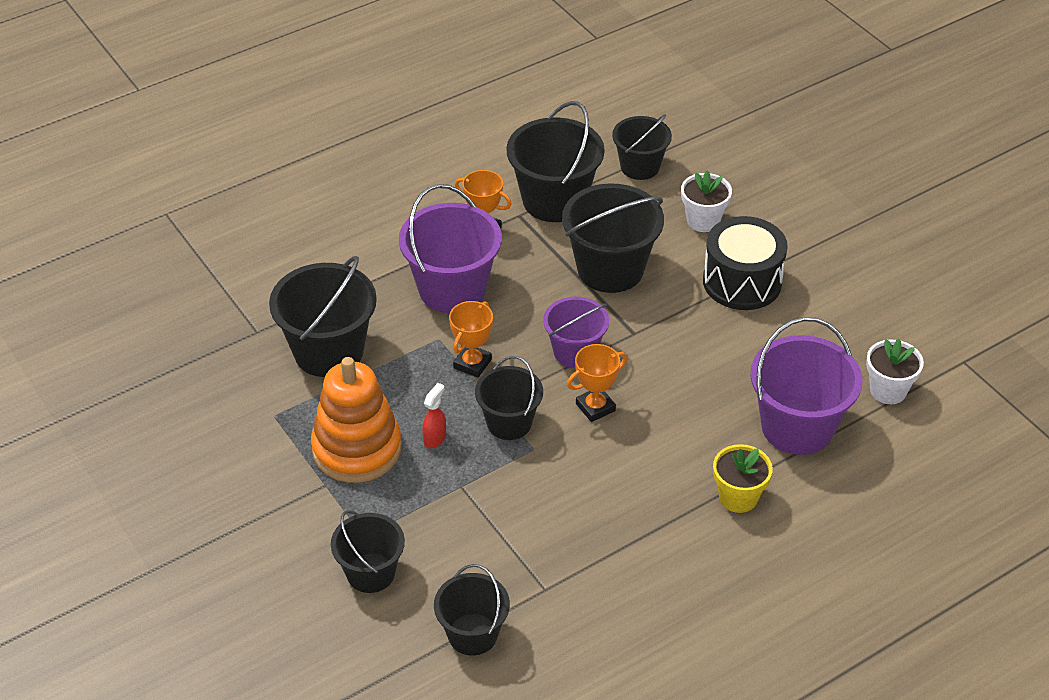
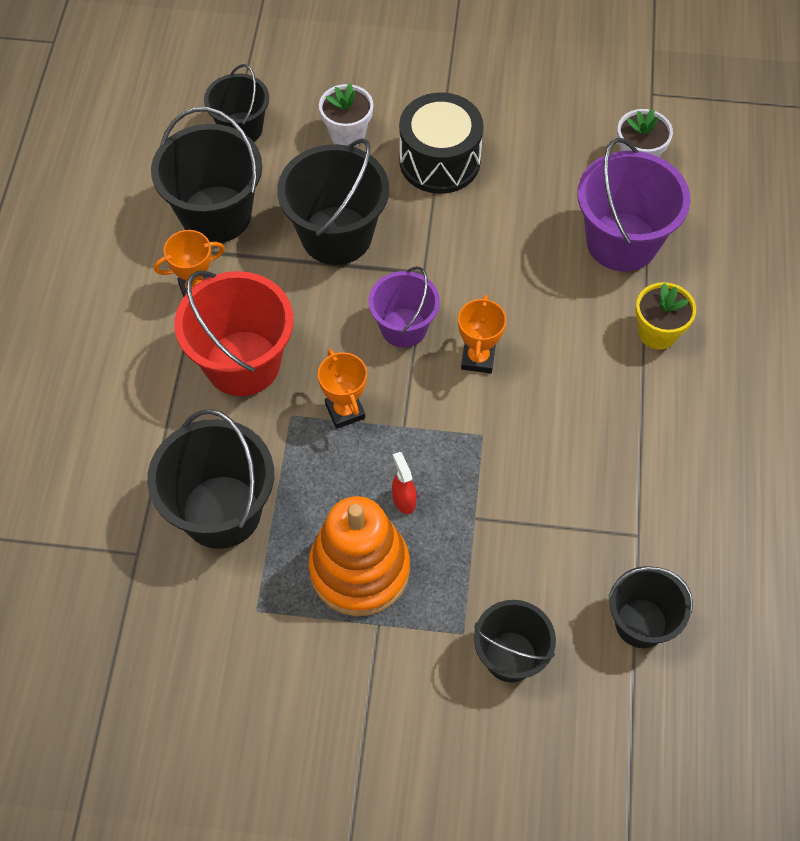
camera: 50 degrees left, 15 degrees up
purple bucket [399,184,502,313] -> red bucket [175,271,294,396]
black bucket [475,356,543,440] -> none

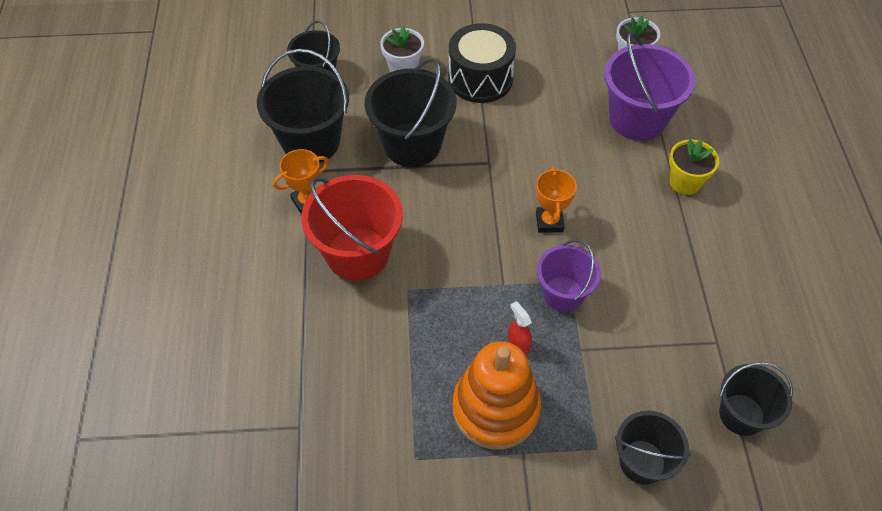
camera: 10 degrees left, 5 degrees down
black bucket [147,409,274,549] -> none
orange trophy [318,349,367,429] -> none
purple bucket [368,266,440,348] -> purple bucket moved to [537,239,601,312]

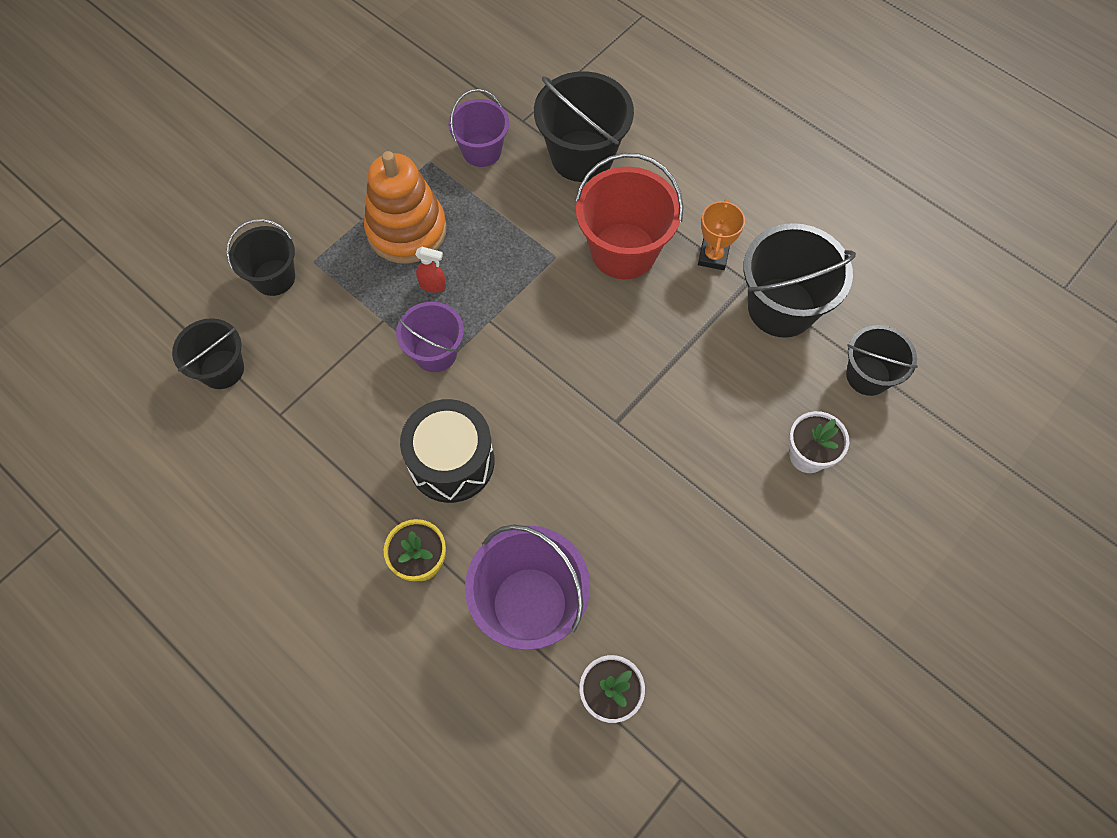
camera: 135 degrees right, 10 degrees up
black bucket [365,58,457,167] -> black bucket moved to [534,71,634,182]
black drum [448,23,516,103] -> black drum moved to [400,399,494,503]
orange trophy [536,167,577,233] -> none
none -> purple bucket [448,89,509,167]

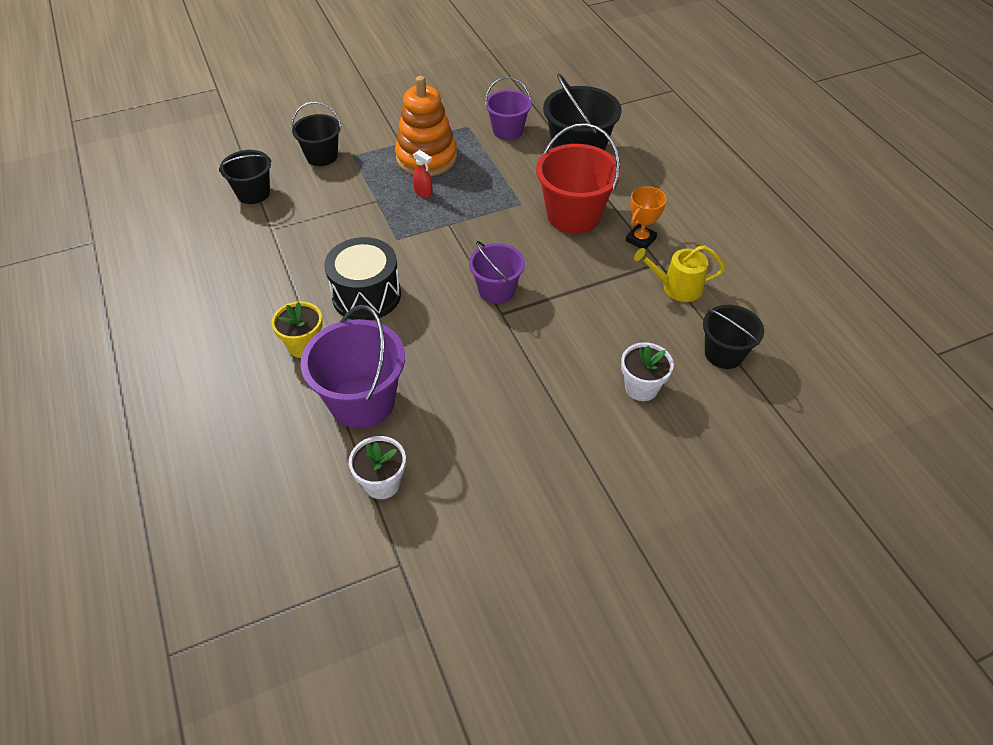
camera: 25 degrees right, 15 degrees down
purple bucket [396,302,464,372] -> purple bucket moved to [469,241,525,304]
black bucket [743,223,856,338] -> yellow watering can [634,245,725,302]

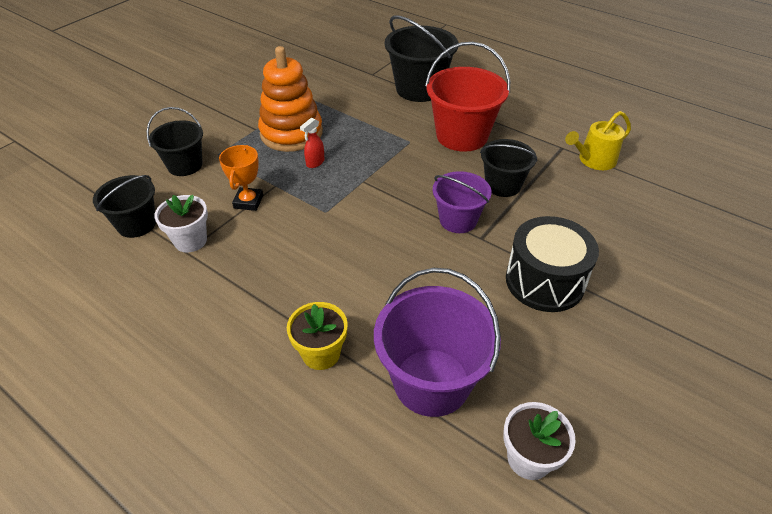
camera: 30 degrees left, 5 degrees down
black drum [324,237,401,320] -> black drum moved to [506,216,599,312]
red spray bottle [413,150,433,198] -> red spray bottle turned 120 degrees clockwise [300,118,325,168]
purple bucket [485,77,532,140] -> none
white flower pot [621,342,674,401] -> white flower pot moved to [154,195,208,252]
orange trophy [626,186,667,250] -> orange trophy moved to [219,145,263,211]
black bucket [703,305,764,369] -> black bucket moved to [480,139,537,197]

